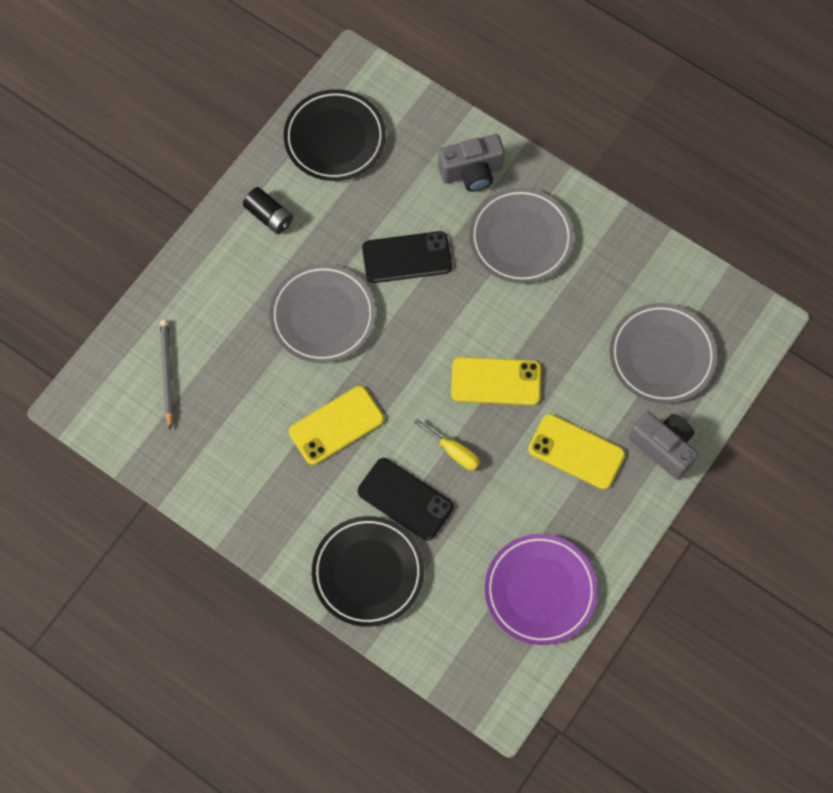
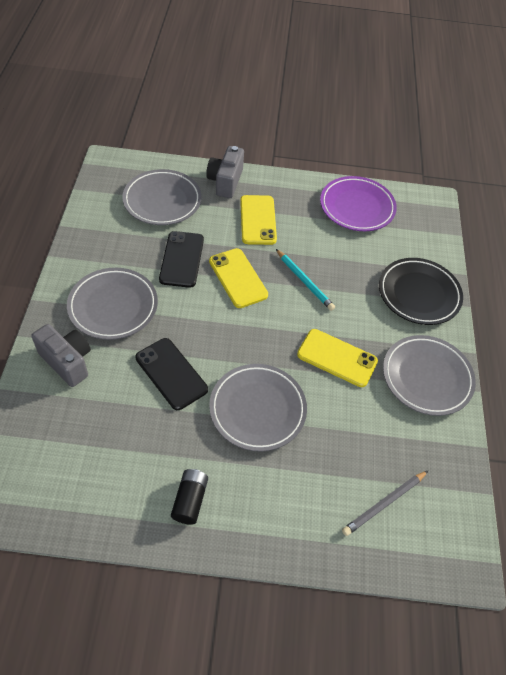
camera: 125 degrees left, 15 degrees down
black plate [284,89,386,181] -> none
black phone [358,458,453,541] -> black phone moved to [159,231,204,288]
yellow screwdriver [414,419,480,471] -> turquoise pencil [276,249,335,311]
none -> grey plate [383,335,476,416]

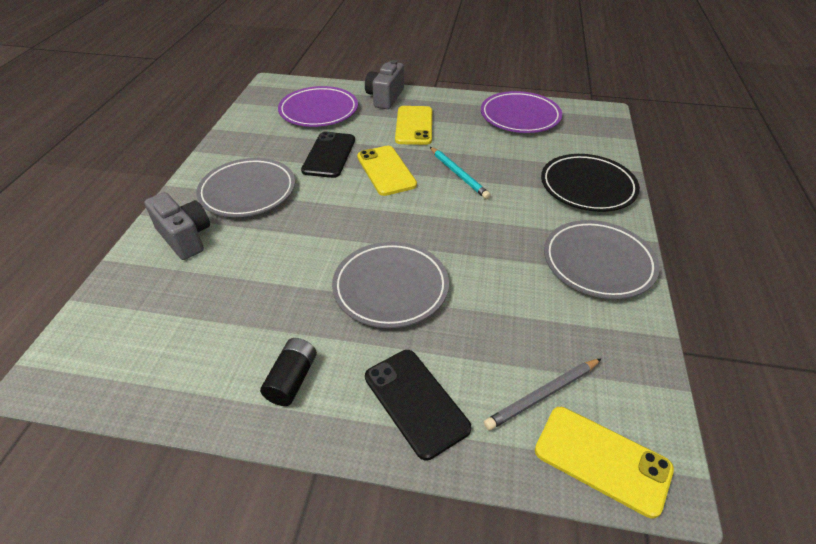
camera: 10 degrees right, 10 degrees down
grey plate [122,169,201,225] -> purple plate [278,86,358,127]
black phone [135,338,208,410] -> black phone moved to [365,350,471,460]
yellow phone [297,329,378,387] -> yellow phone moved to [535,407,674,518]

